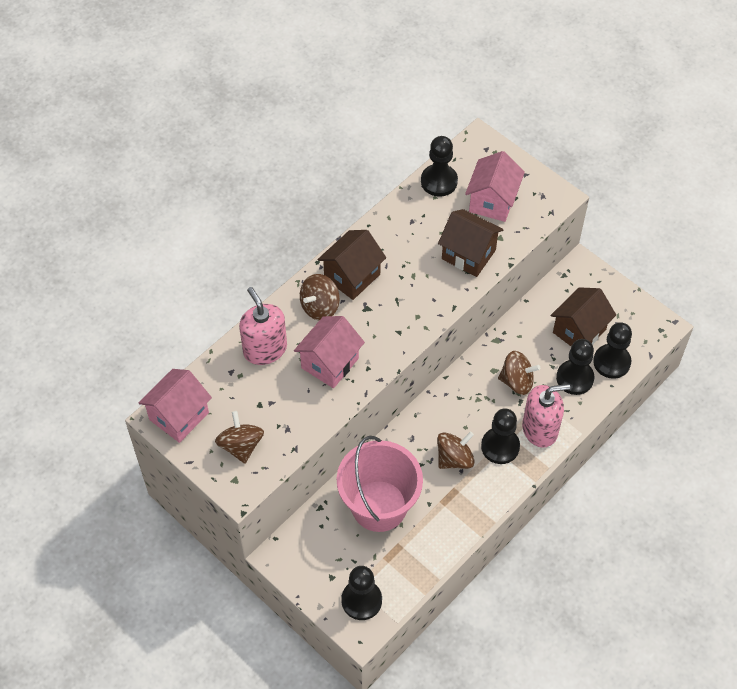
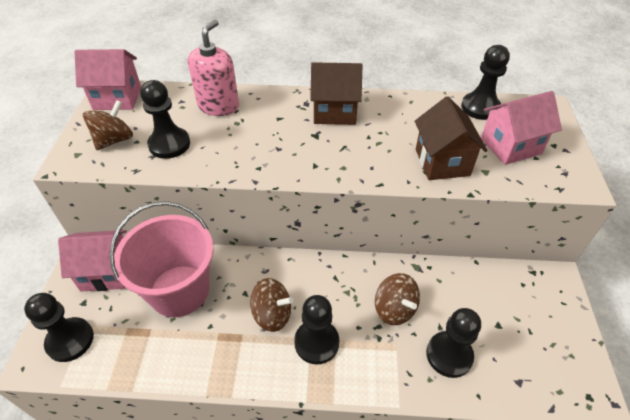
camera: 50 degrees right, 10 degrees down
pink house [294,316,365,388] -> pink house moved to [58,230,127,292]
brown spinning top [300,274,340,320] -> none
pink soap dispenser [522,384,570,448] -> none
brown house [551,287,616,346] -> none
black pawn [593,322,632,379] -> black pawn moved to [140,80,190,159]

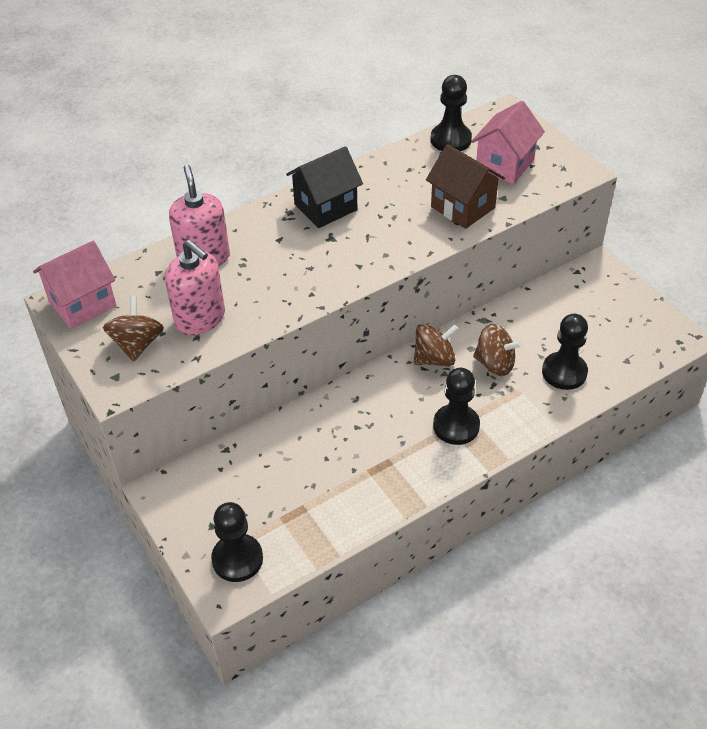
camera: 35 degrees left, 0 degrees up
pink house [58,230,127,292] -> none
pink bucket [109,201,214,317] -> none
black pawn [140,80,190,159] -> pink soap dispenser [165,240,225,335]
brown spinning top [250,278,293,332] -> brown spinning top moved to [414,324,458,367]
brown house [310,62,363,125] -> black house [286,146,363,228]

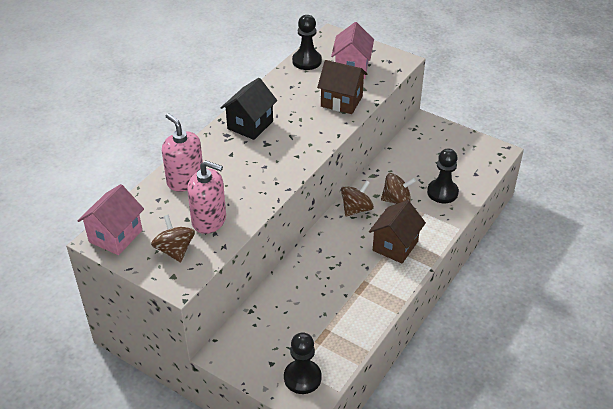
camera: 25 degrees left, 5 degrees down
black pawn [433,368,480,445] -> brown house [369,200,426,263]

